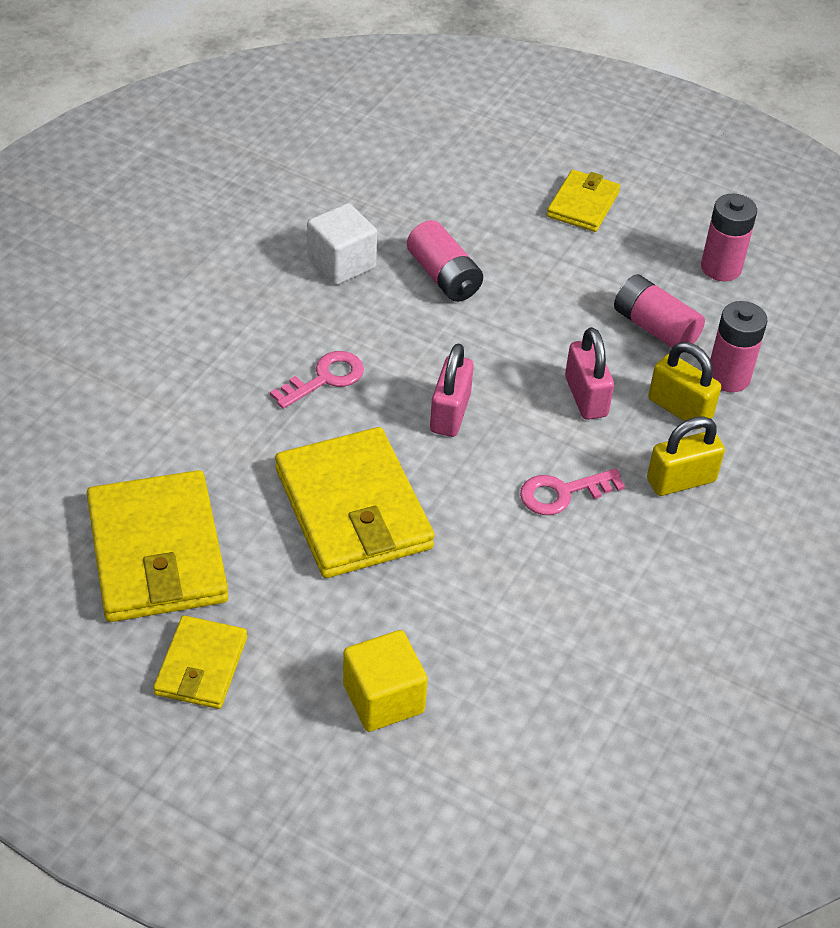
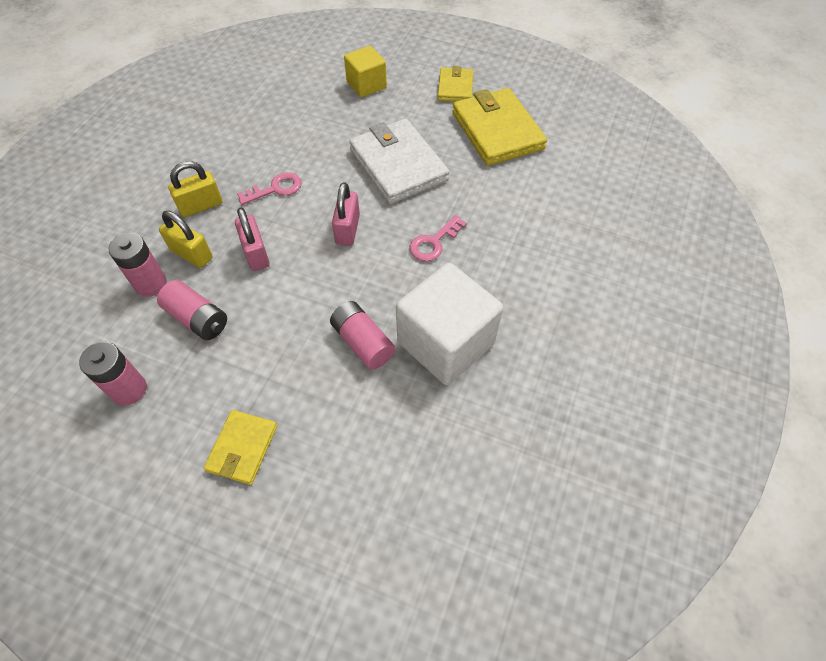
camera: 175 degrees right, 10 degrees up
yellow wallet [275,427,435,578] -> white wallet [349,119,449,204]
white cube [307,203,377,285] -> white cube [396,263,503,385], size x1.74

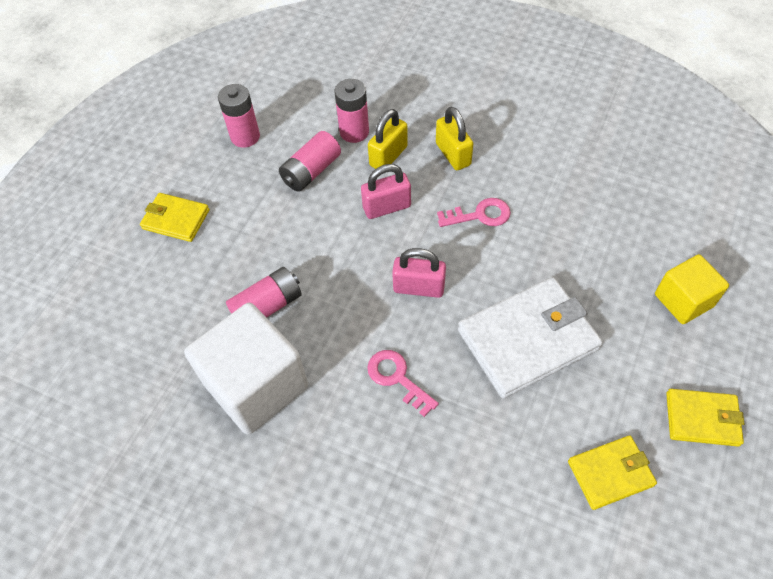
camera: 95 degrees right, 0 degrees up
pink key [237,172,302,205] -> pink key turned 75 degrees counterclockwise [437,198,511,227]
yellow wallet [452,88,547,166] -> yellow wallet [568,435,657,510], size x0.55

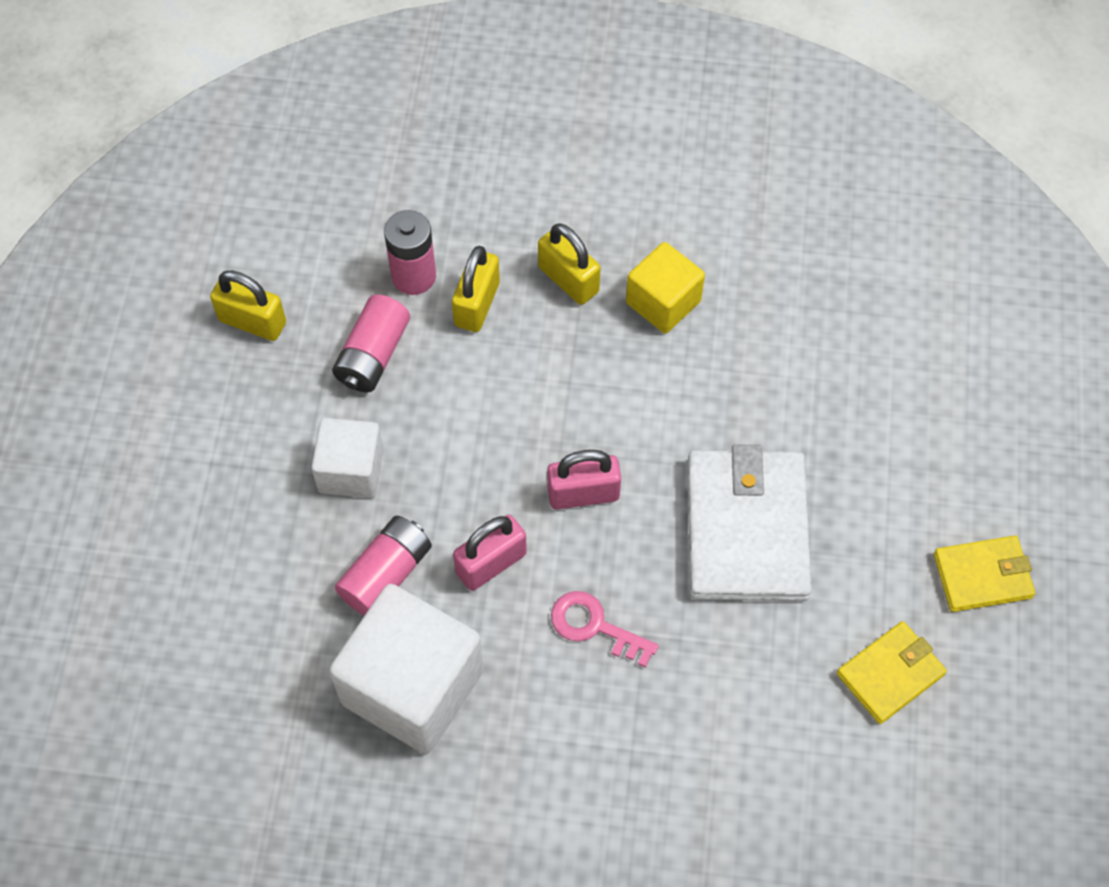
camera: 20 degrees left, 5 degrees up
yellow wallet [140,193,209,242] -> none
pink battery [218,84,260,148] -> yellow padlock [210,271,286,341]
pink padlock [361,164,411,219] -> pink padlock moved to [453,515,527,591]
pink key [437,198,511,227] -> none
white wallet [458,277,603,399] -> white wallet turned 45 degrees counterclockwise [687,444,812,601]
yellow cube [655,254,729,324] -> yellow cube moved to [626,242,705,333]
none -> white cube [311,418,384,498]

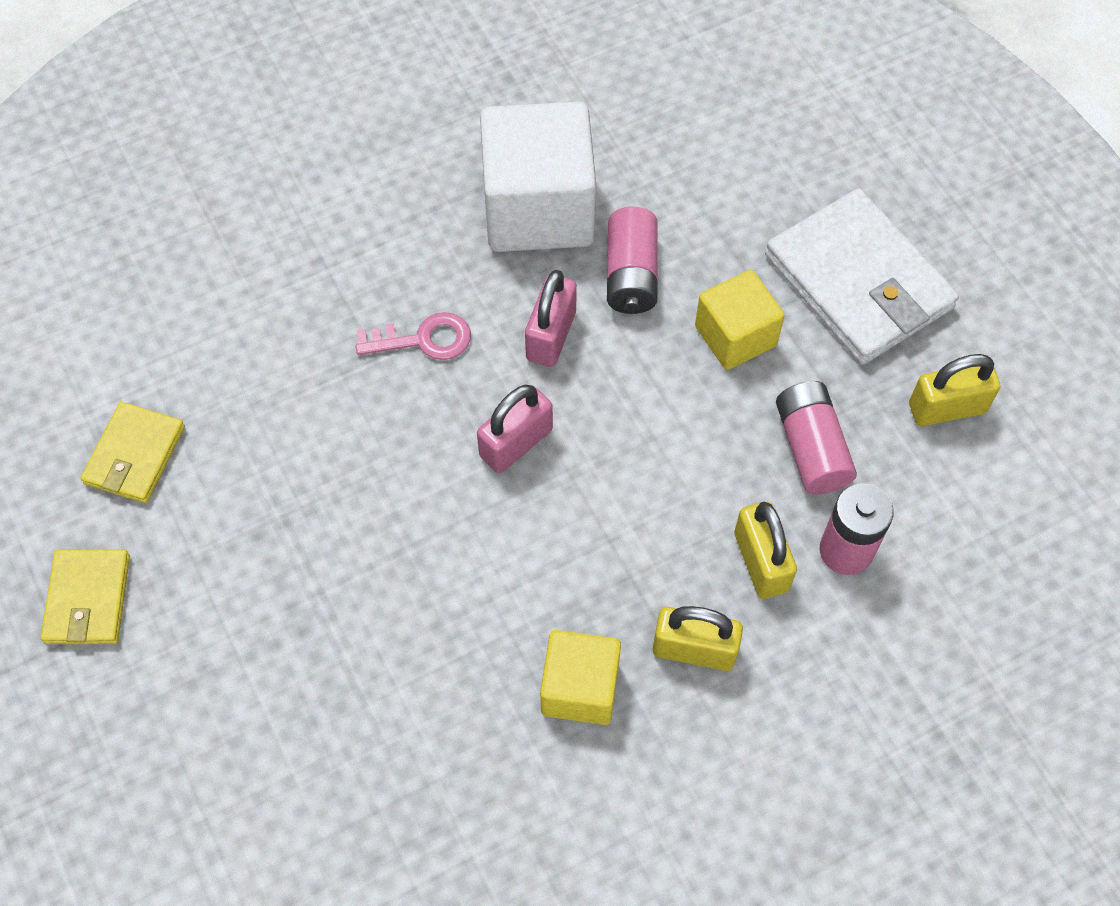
camera: 145 degrees right, 0 degrees up
white cube [311,418,384,498] -> yellow cube [695,270,785,370]
white wallet [687,444,812,601] -> white wallet moved to [765,188,959,365]
yellow wallet [934,536,1035,612] -> yellow wallet turned 45 degrees counterclockwise [41,549,130,644]

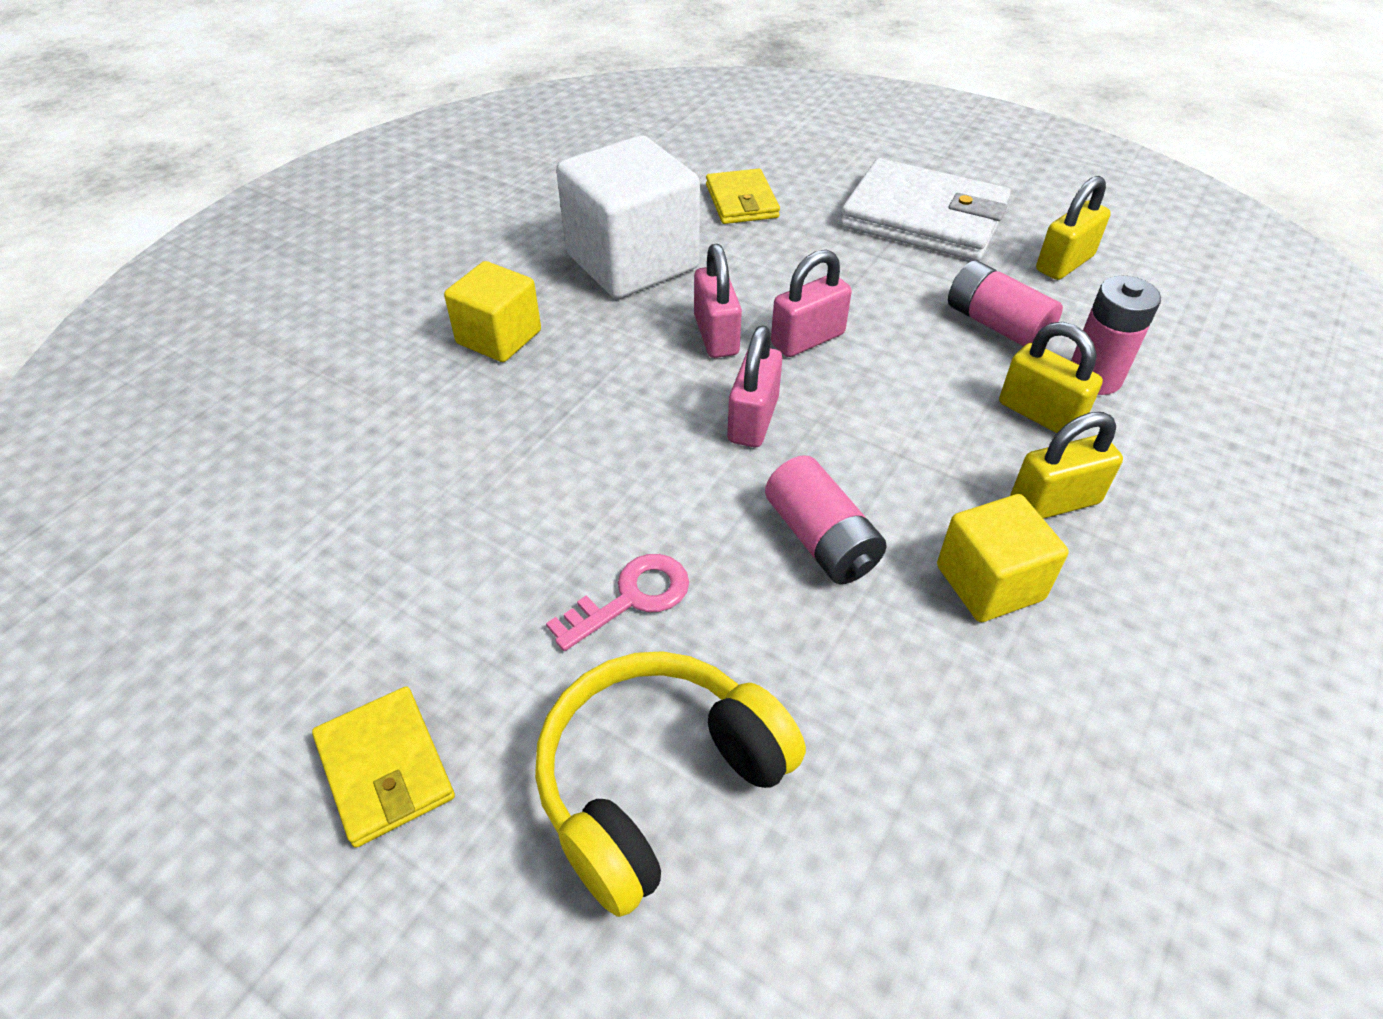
camera: 30 degrees left, 15 degrees down
yellow wallet [80,402,185,503] -> yellow wallet moved to [706,169,780,224]
pink key [355,312,471,360] -> pink key moved to [546,554,689,651]
pink battery [607,207,658,314] -> pink battery moved to [765,455,887,584]
yellow cube [695,270,785,370] -> yellow cube moved to [444,261,541,362]
none -> yellow headphones [535,651,806,917]
none -> pink padlock [771,250,852,357]

